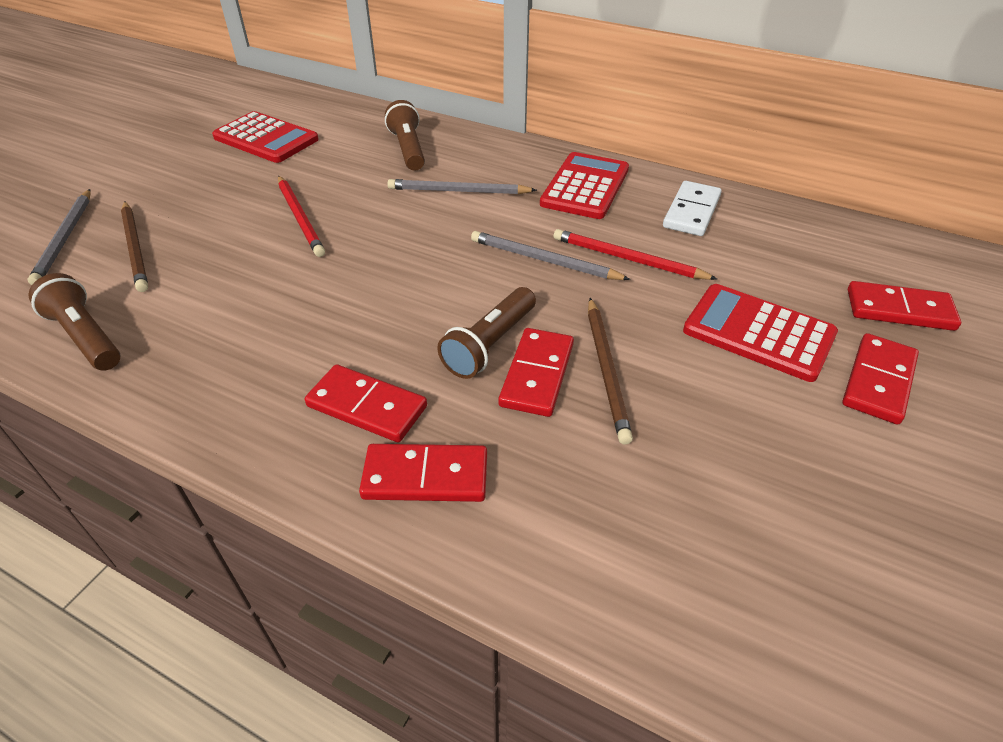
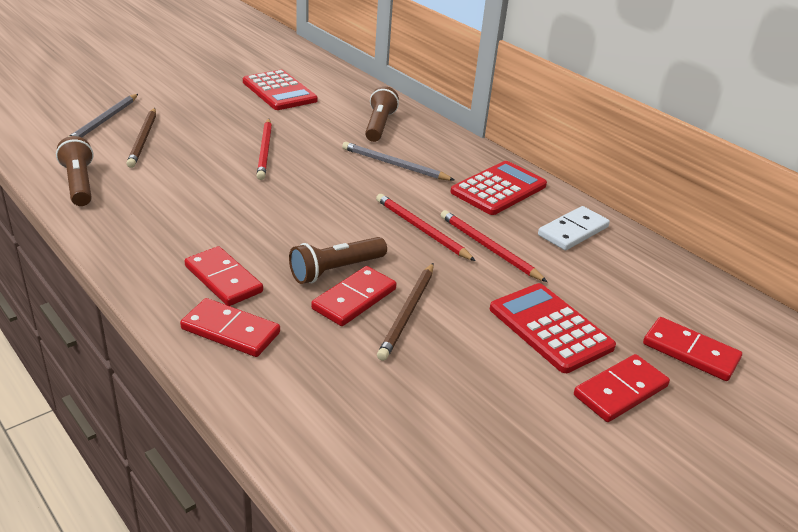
camera: 20 degrees right, 10 degrees down
grey pencil [471,231,631,280] -> red pencil [376,194,476,261]

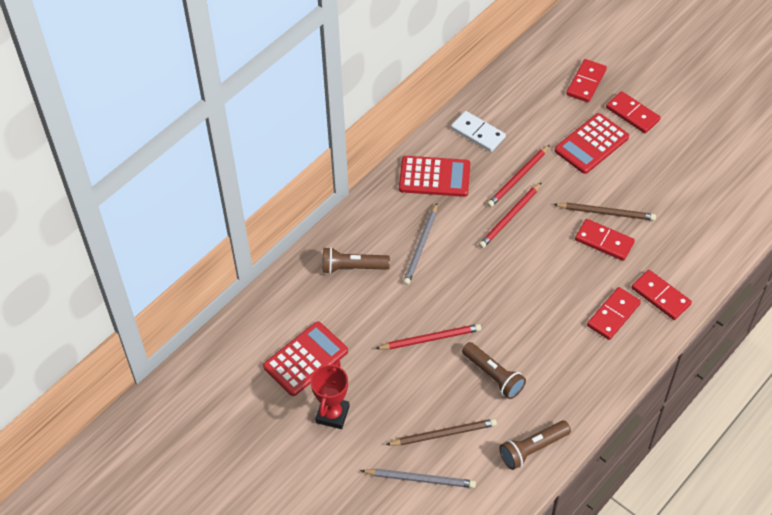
camera: 95 degrees left, 20 degrees up
red domino [180,298,280,357] -> red domino turned 60 degrees counterclockwise [631,270,692,320]
brown flashlight [289,237,387,284] -> brown flashlight moved to [462,342,526,399]
red calculator [450,161,547,215] -> red calculator turned 150 degrees clockwise [399,156,470,197]
none -> red trophy [311,360,350,429]

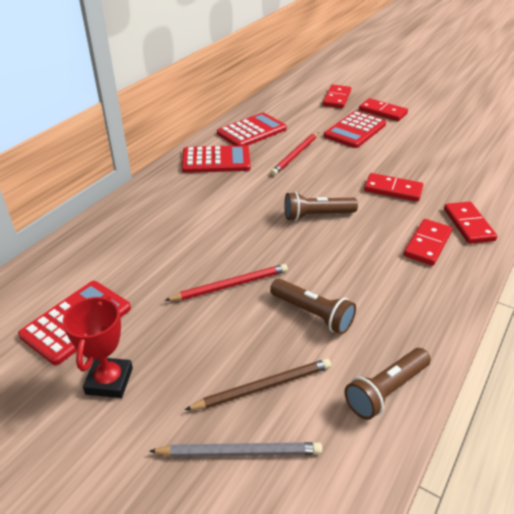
camera: 10 degrees left, 15 degrees down
brown flashlight [323,247,390,274] -> brown flashlight moved to [284,192,358,221]
grey pencil [403,203,437,285] -> none
white domino [451,111,506,152] -> red calculator [217,113,287,146]
red pencil [479,182,542,248] -> none
brown pencil [554,203,656,221] -> none
red domino [631,270,692,320] -> red domino turned 45 degrees clockwise [444,202,497,244]

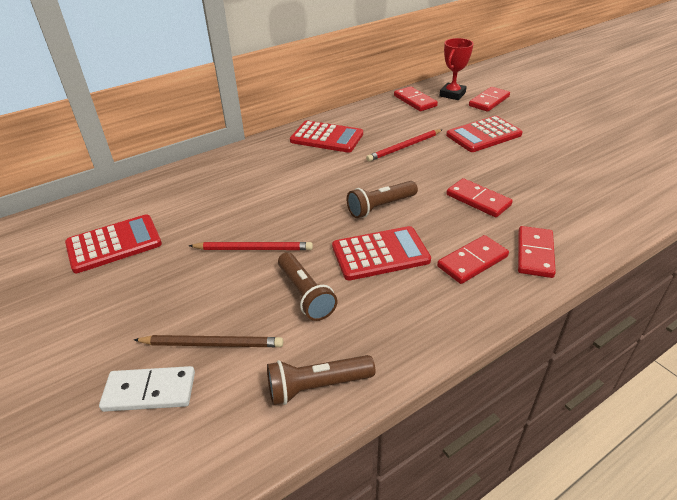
camera: 25 degrees right, 0 degrees up
red trophy [63,294,133,398] -> red trophy moved to [440,38,473,100]
grey pencil [149,442,322,457] -> white domino [99,366,195,412]
red calculator [217,113,287,146] -> red calculator moved to [332,226,431,281]
brown flashlight [284,192,358,221] -> brown flashlight turned 45 degrees counterclockwise [347,181,418,218]
red domino [359,98,408,121] -> red domino moved to [394,86,438,111]

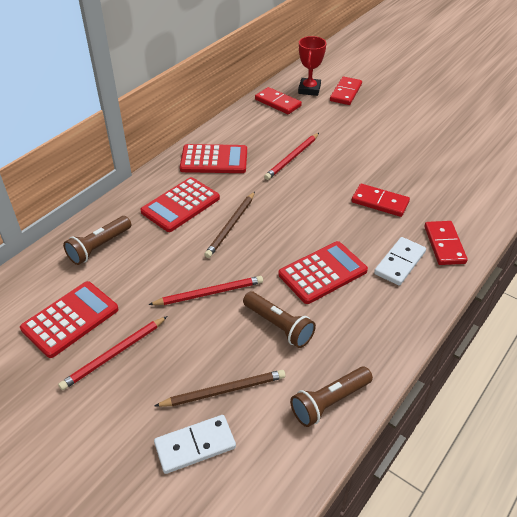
camera: 20 degrees left, 5 degrees up
brown flashlight [347,181,418,218] -> brown flashlight moved to [63,216,131,265]
red domino [437,235,509,284] -> white domino [374,237,426,286]
red calculator [446,116,523,152] -> red calculator moved to [141,177,220,232]
none -> red pencil [58,316,167,390]
none -> brown pencil [204,192,255,258]

